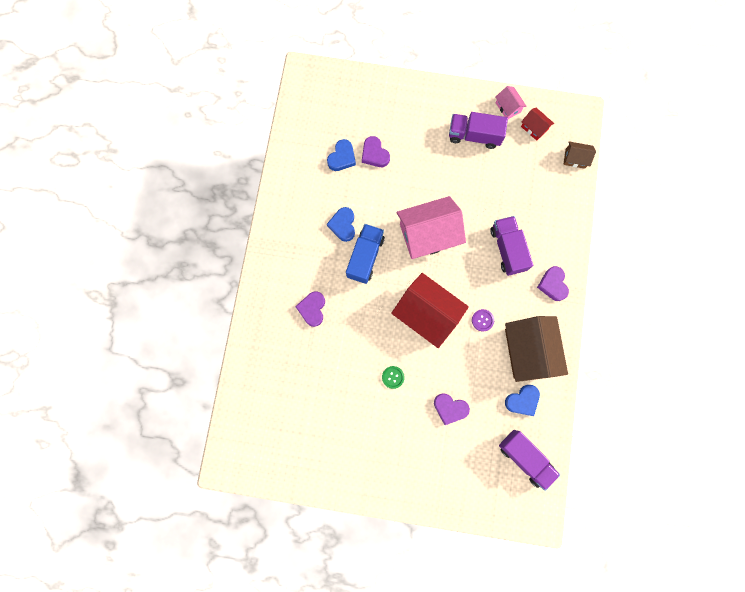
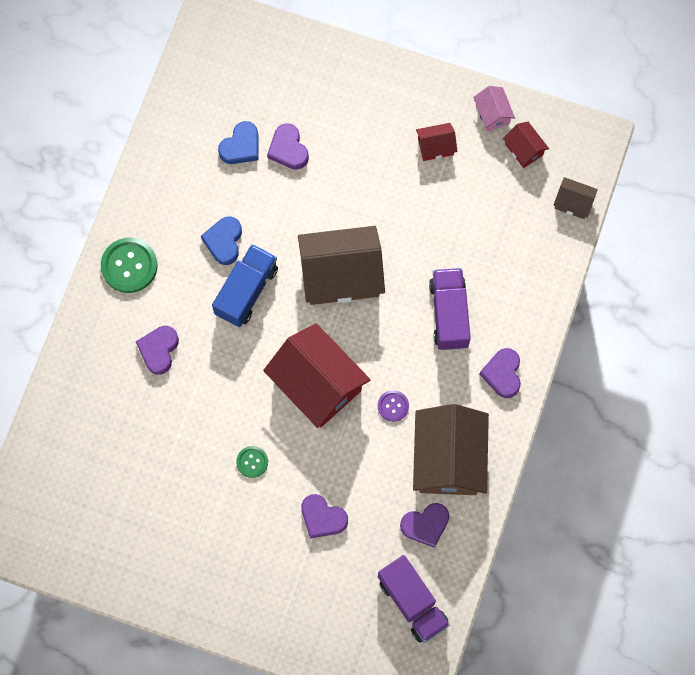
camera: 10 degrees right, 5 degrees down
pink house [397,196,466,259] -> brown house [298,226,385,305]
purple truck [449,112,508,149] -> red house [416,123,457,161]
blue heart [505,385,540,416] -> purple heart [400,503,449,548]
none -> green button [101,238,157,293]

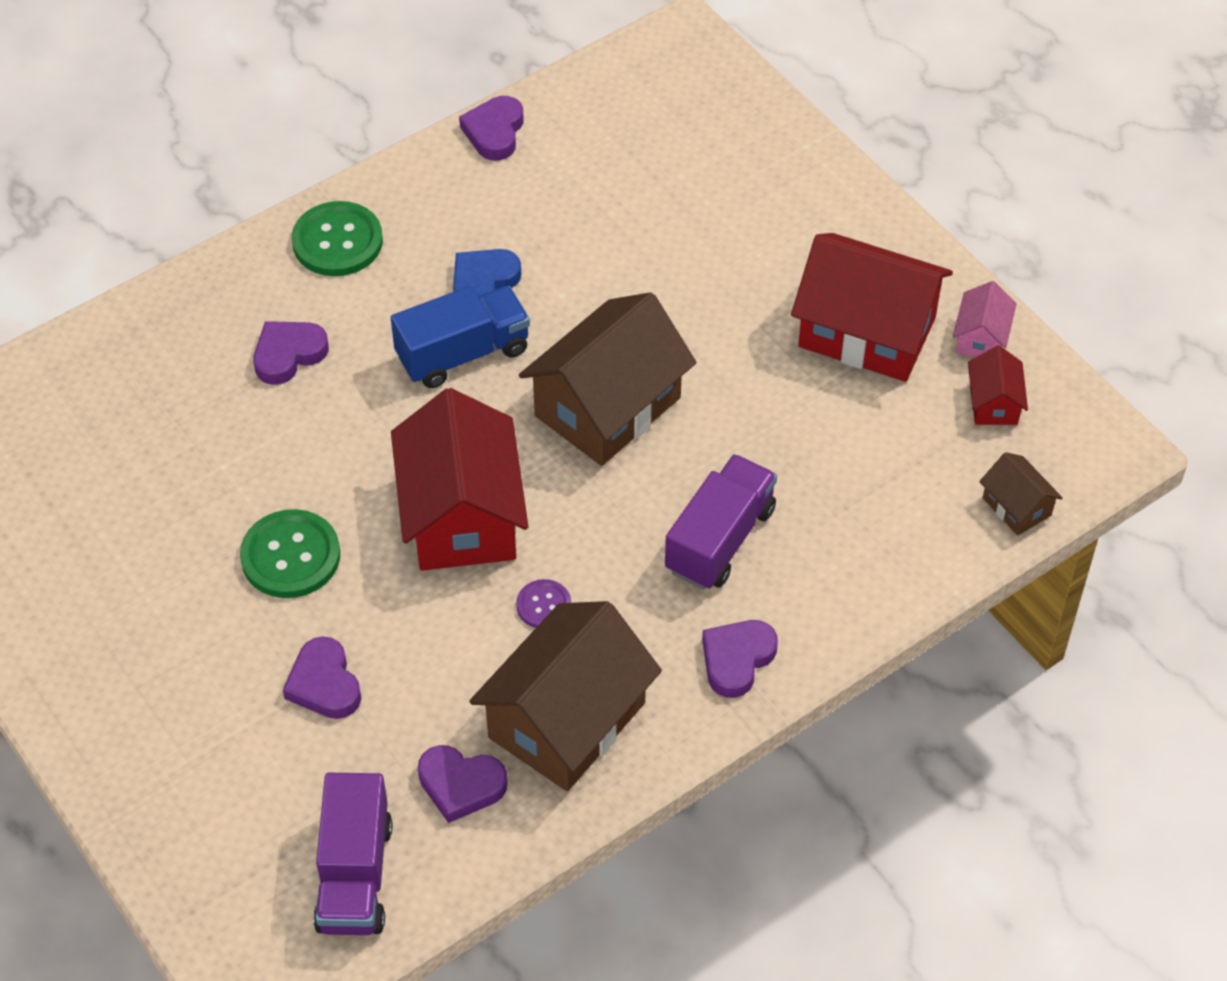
camera: 35 degrees right, 20 degrees down
blue heart [218,121,259,164] -> none
green button [236,446,268,478] -> green button [240,509,340,598], size x1.83
purple heart [267,123,309,170] -> purple heart moved to [459,96,524,160]
brown house [298,226,385,305] -> brown house turned 75 degrees counterclockwise [519,292,696,466]
red house [416,123,457,161] -> red house [791,233,953,382], size x2.16

